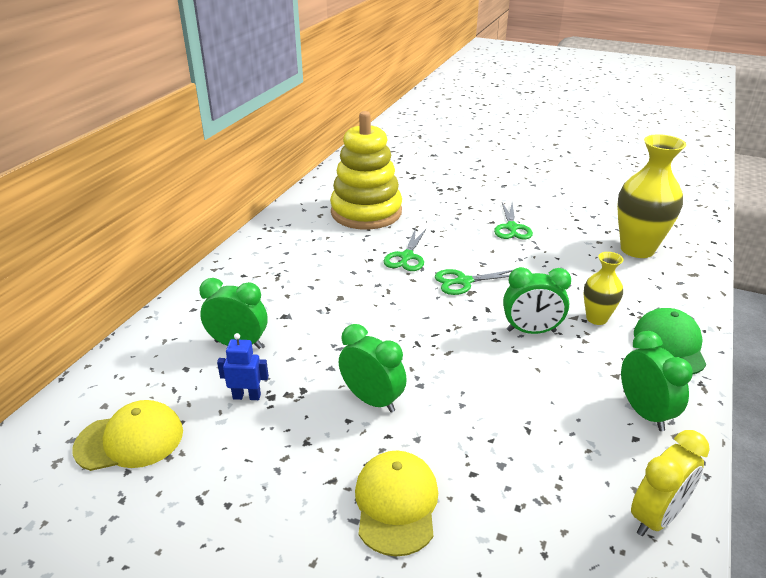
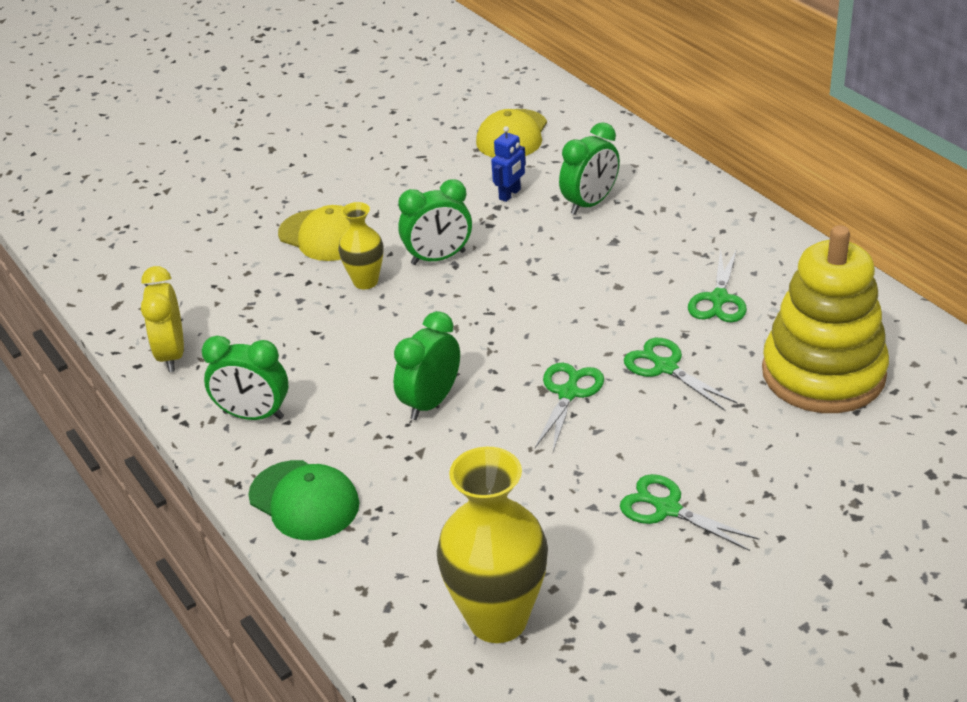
camera: 125 degrees right, 5 degrees up
yellow vase [584,252,624,325] -> yellow vase moved to [338,202,383,289]
none -> green scissors [688,249,747,322]

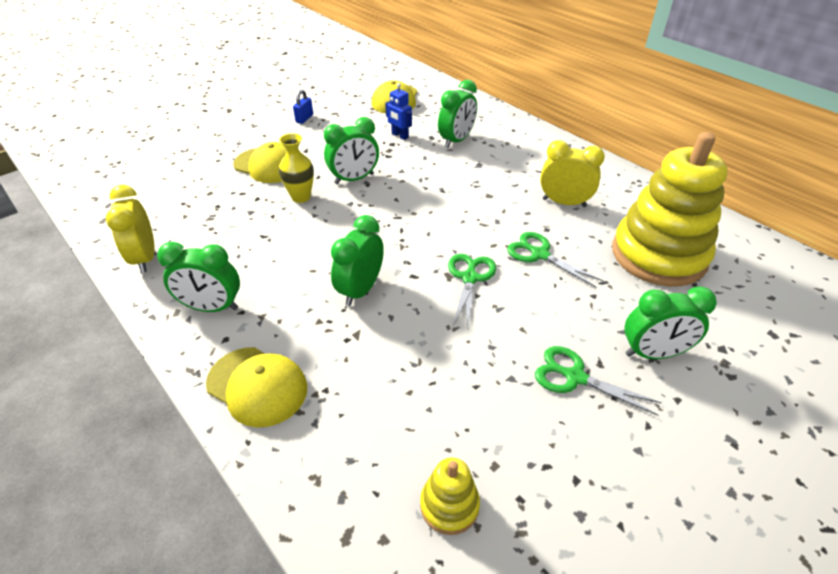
camera: 10 degrees left, 5 degrees up
green cap [248,460,360,540] -> yellow cap [206,347,307,428]
yellow vase [437,447,548,643] -> yellow stacking toy [420,458,480,535]
blue robot [491,126,526,202] -> blue robot turned 105 degrees clockwise [385,83,412,140]
green scissors [688,249,747,322] -> yellow clock [540,140,605,207]
none -> blue padlock [293,89,313,124]
none -> green clock [624,286,717,359]

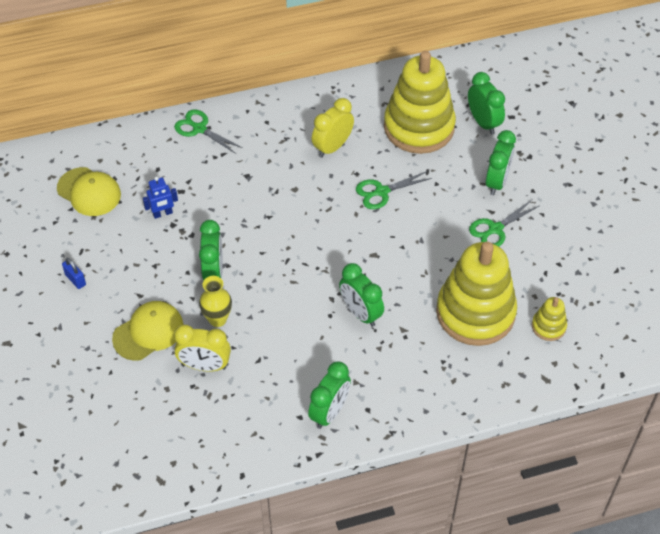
camera: 65 degrees left, 10 degrees up
yellow clock [106,185,155,273] -> yellow clock moved to [174,325,231,372]
yellow cap [206,347,307,428] -> none
green clock [438,80,477,148] -> green clock moved to [468,72,505,135]
green scissors [448,254,496,327] -> green scissors moved to [174,109,243,154]
none -> yellow stacking toy [436,242,517,346]

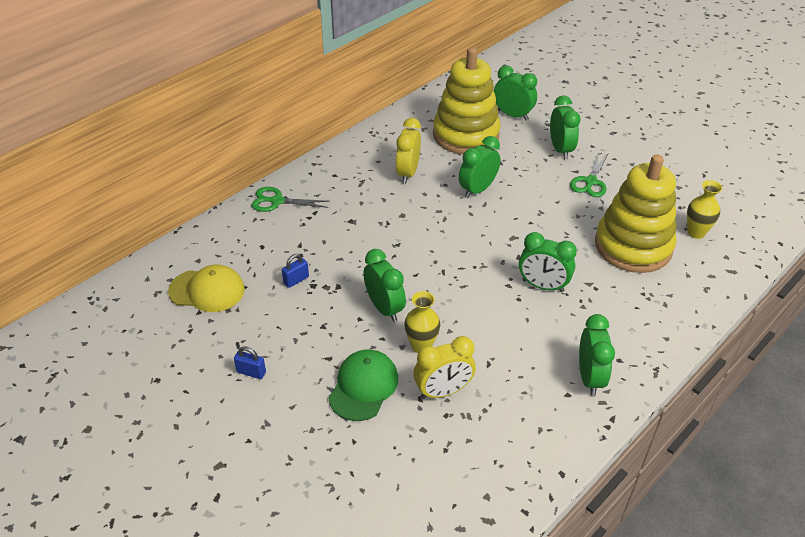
camera: 30 degrees left, 10 degrees down
yellow cap [112,301,184,361] -> green cap [328,350,398,421]
blue robot [143,177,178,219] -> blue padlock [282,254,309,288]
green scissors [356,171,432,209] -> green clock [459,136,501,198]
yellow stacking toy [532,297,567,341] -> yellow vase [687,180,723,239]

